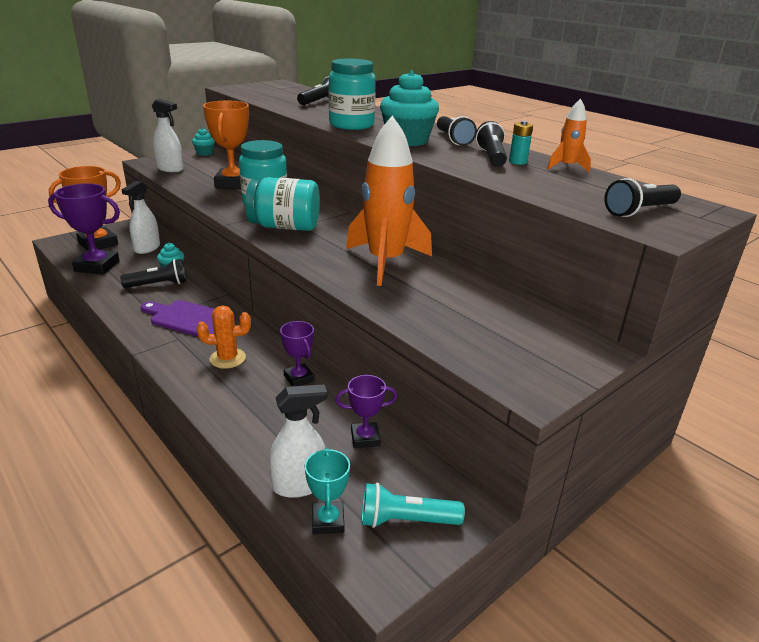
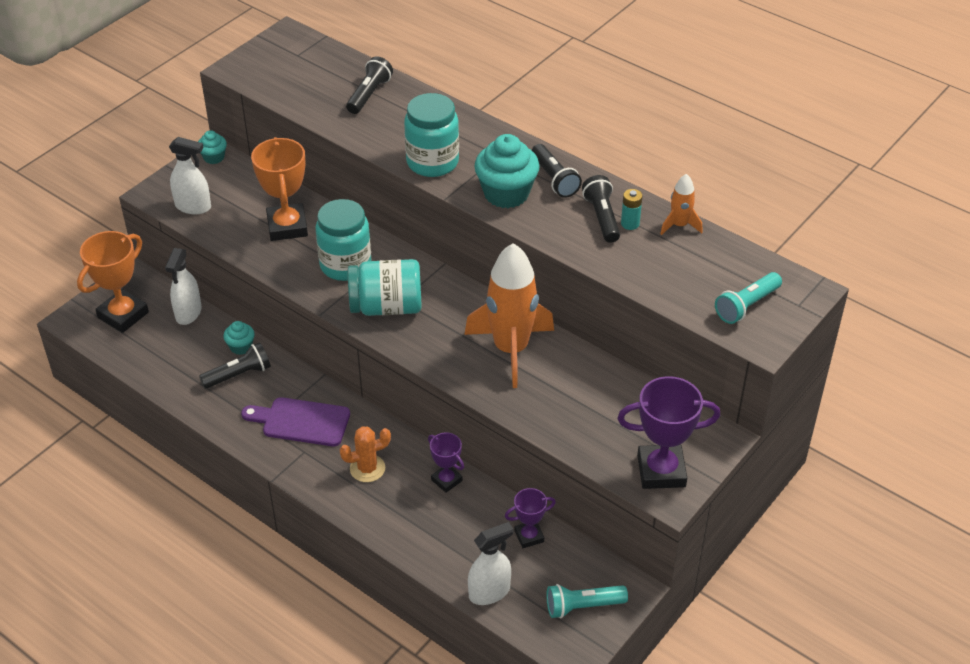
camera: 10 degrees left, 15 degrees up
purple trophy [48,183,120,275] -> purple trophy moved to [618,376,720,489]
turquoise trophy [305,448,350,534] -> none
black flashlight [605,178,681,217] -> turquoise flashlight [715,272,782,324]

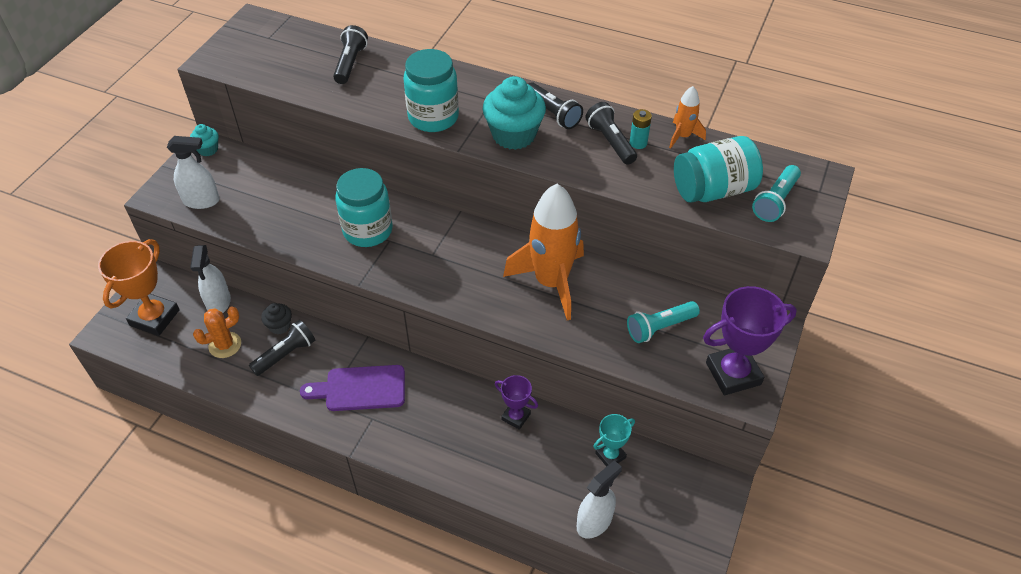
camera: 15 degrees left, 5 degrees up
turquoise cupcake [223,321,255,355] -> black cupcake [261,303,292,334]
orange trophy [251,137,308,241] -> none
orange cactus [340,426,391,482] -> orange cactus moved to [193,307,241,358]
turquoise jar [348,259,422,316] -> turquoise jar moved to [674,136,763,202]
purple trophy [505,488,556,548] -> turquoise trophy [593,414,635,467]
turquoise flashlight [546,584,628,618] -> turquoise flashlight moved to [627,301,700,343]

